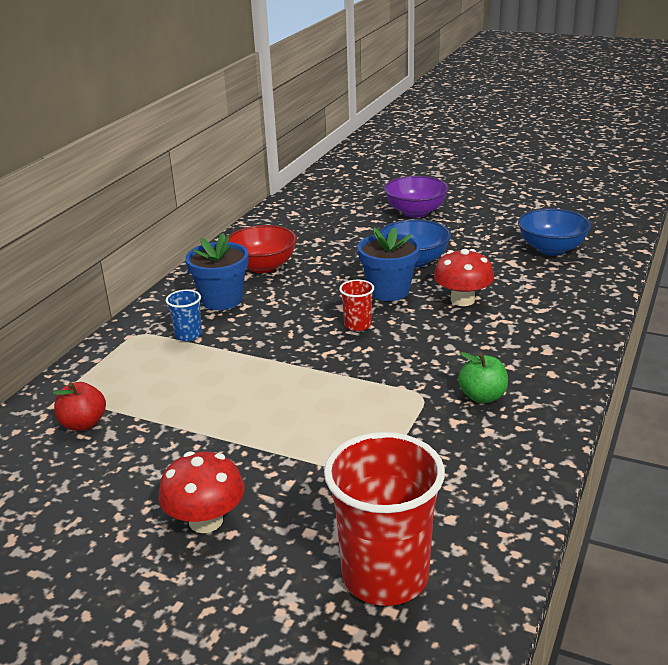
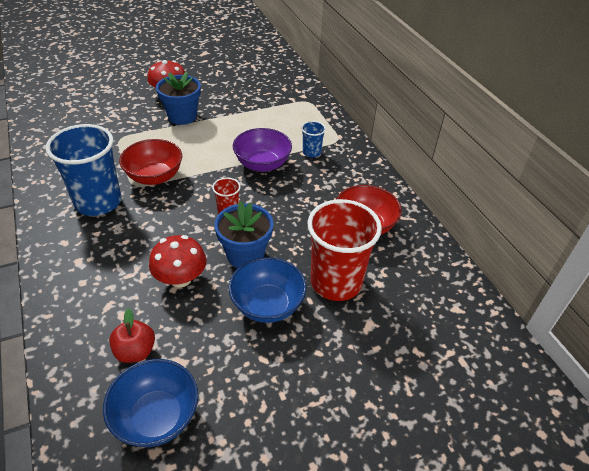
camera: 130 degrees right, 15 degrees up
red apple [53,382,106,431] -> red apple moved to [109,308,155,363]
blue flower pot [185,233,248,310] -> blue flower pot moved to [156,72,201,125]
red cup [324,432,445,606] -> red cup moved to [308,199,382,301]
purple bowl [384,176,449,218] -> purple bowl moved to [233,128,292,172]
green apple [458,352,508,403] -> blue cup [46,124,121,216]
none -> red bowl [119,139,182,185]

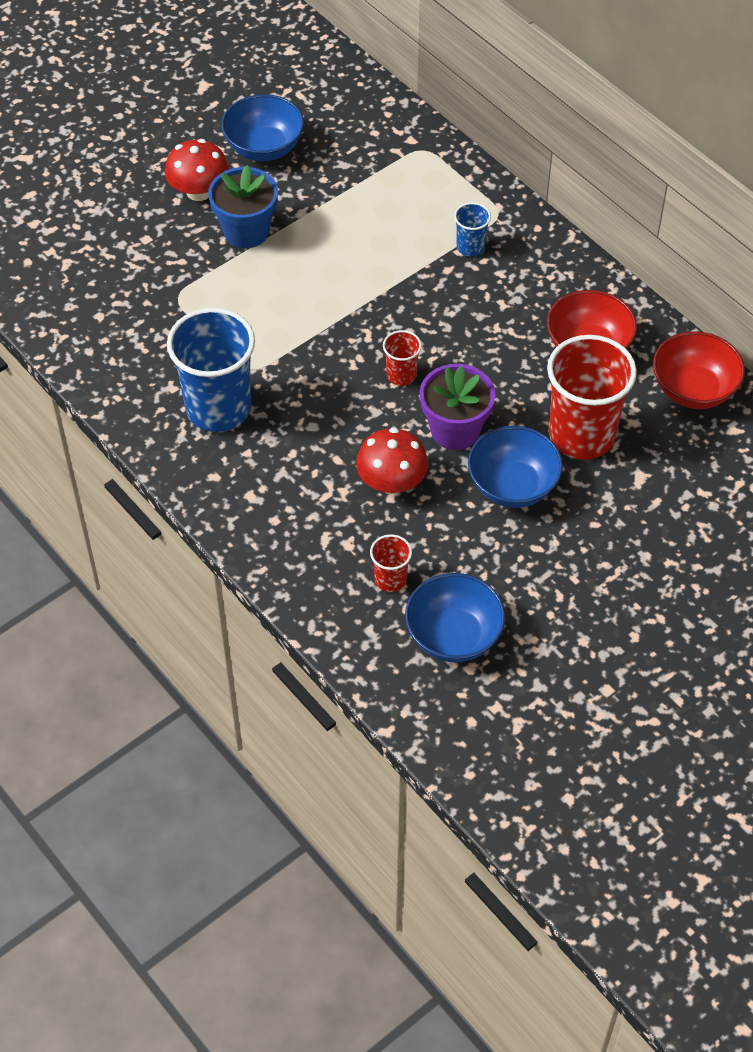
camera: 15 degrees left, 10 degrees up
red apple [109,308,155,363] -> red cup [370,534,412,592]
red bowl [119,139,182,185] -> red bowl moved to [653,331,745,409]
blue flower pot [214,201,274,268] -> purple flower pot [420,364,495,450]
purple bowl [233,128,292,172] -> none
none -> blue bowl [221,94,304,161]

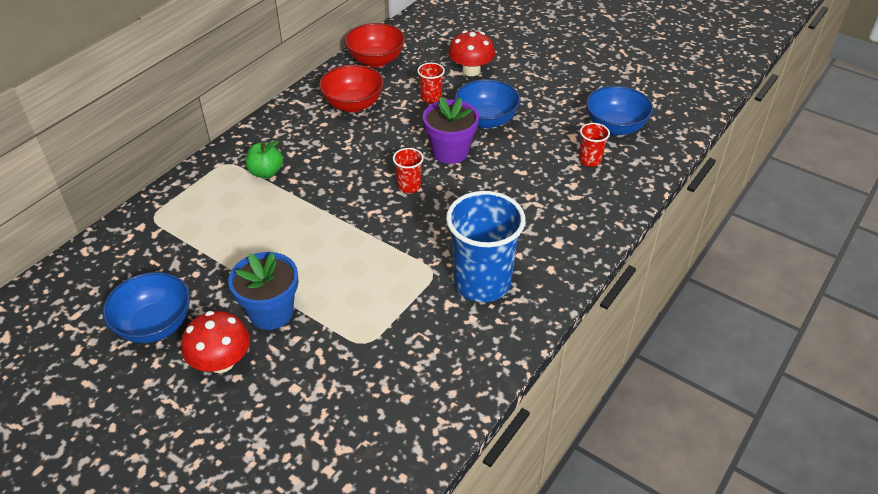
camera: 105 degrees left, 10 degrees down
red mushroom [356,428,428,494] -> red mushroom moved to [449,31,495,76]
blue cup [454,202,491,257] -> green apple [246,140,283,178]
red cup [547,335,637,460] -> red cup [417,63,445,104], size x0.46

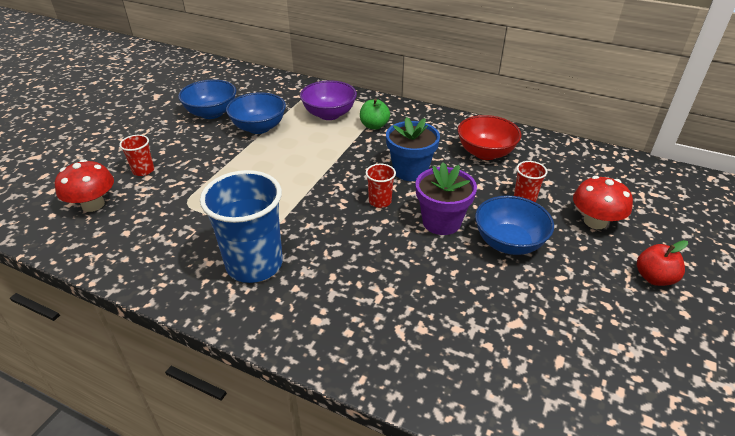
camera: 80 degrees right, 5 degrees down
red mushroom [181,311,250,373] -> red mushroom moved to [55,159,114,212]
blue flower pot [228,252,298,330] -> blue flower pot moved to [386,117,440,181]
red bowl [345,23,405,67] -> none
red cup [579,123,610,167] -> red cup moved to [119,135,154,176]
blue bowl [586,86,654,135] -> blue bowl moved to [226,92,286,134]
none -> purple bowl [300,80,357,120]
none -> red apple [637,240,688,286]

